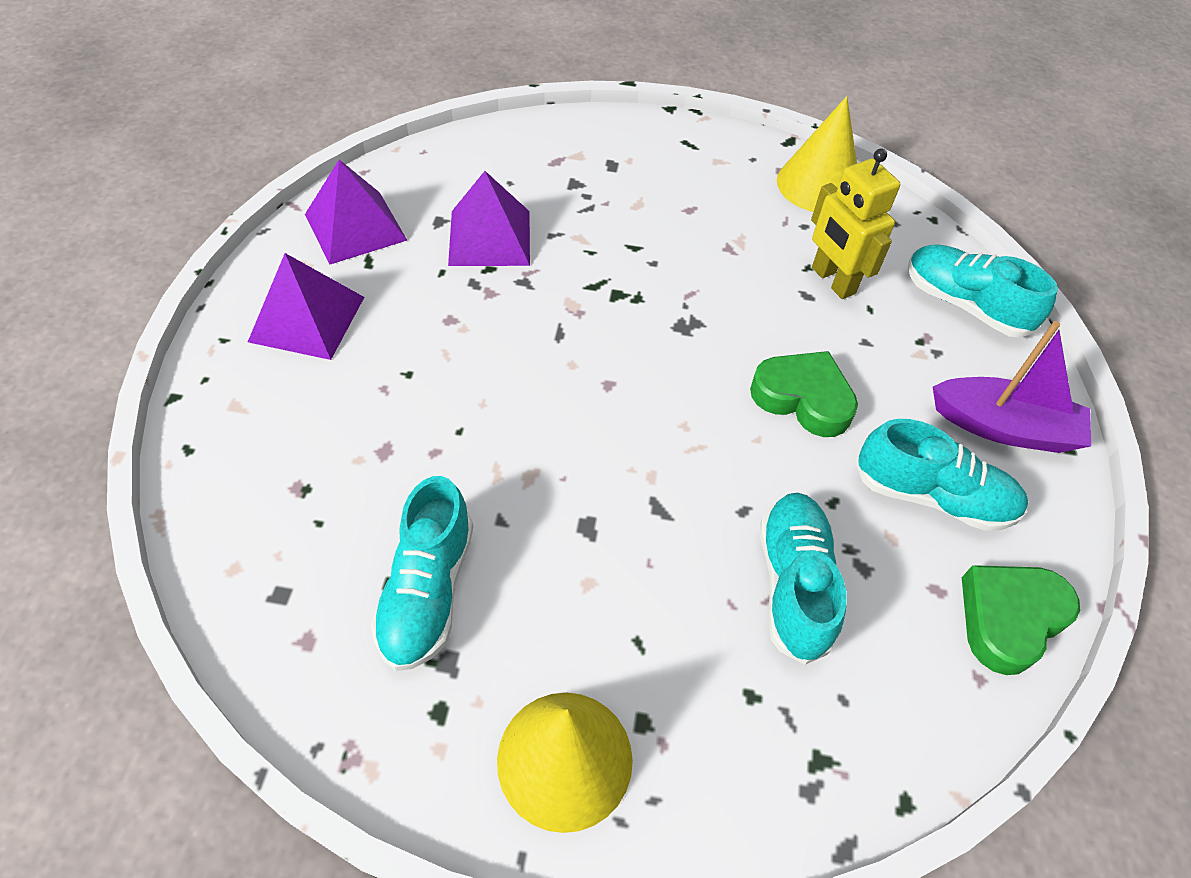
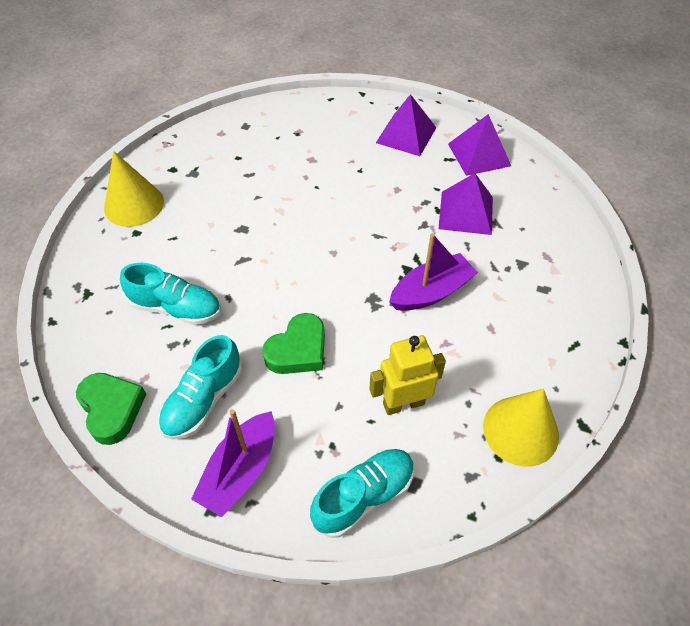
camera: 105 degrees right, 0 degrees up
turquoise shoe [371,476,473,671] -> none
none -> purple boat [389,233,478,311]

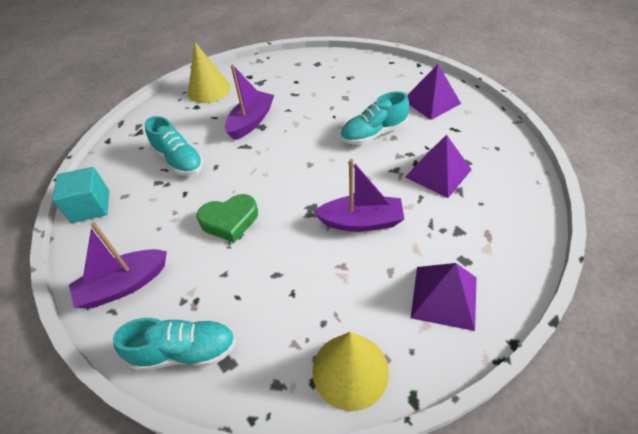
camera: 35 degrees right, 5 degrees down
green heart [76,373,146,445] -> turquoise cube [52,167,109,223]
turquoise shoe [159,335,242,440] -> turquoise shoe moved to [341,91,409,145]
yellow robot [369,335,446,415] -> none
purple pyramid [448,114,511,176] -> purple pyramid moved to [411,263,477,331]
none -> purple boat [225,65,274,140]

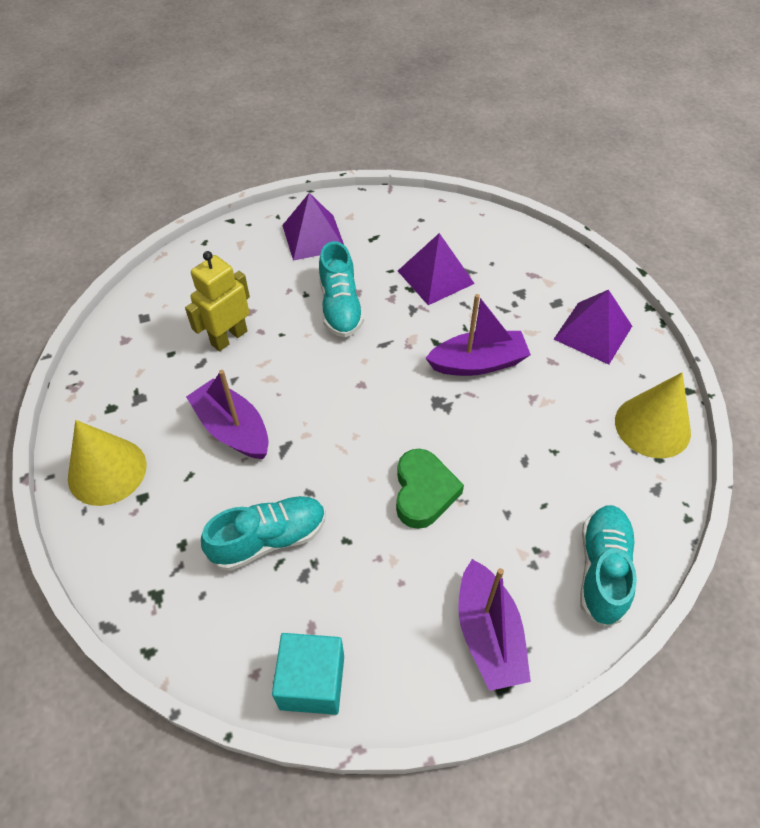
camera: 75 degrees left, 5 degrees up
purple boat [314,159,404,232] -> purple boat turned 60 degrees clockwise [426,294,531,376]
none -> yellow robot [185,251,250,351]

